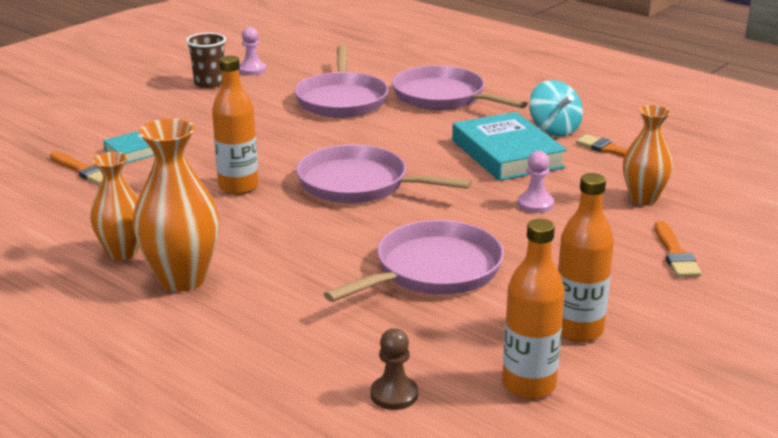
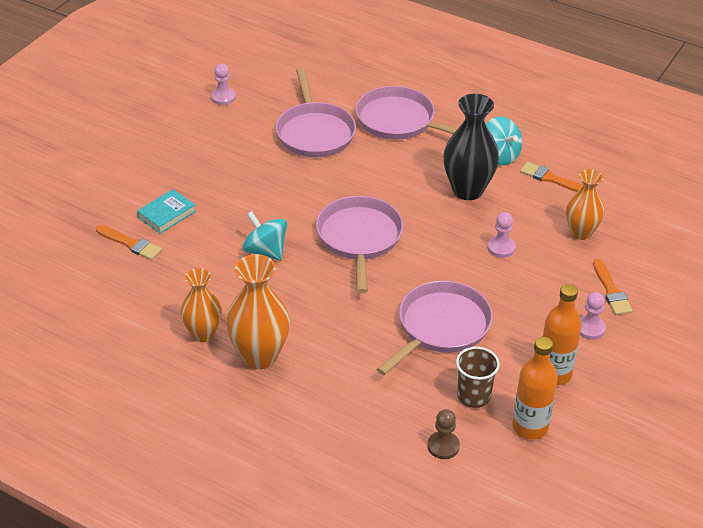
camera: 10 degrees left, 15 degrees up
brown cup [186,33,226,88] -> brown cup moved to [456,347,500,408]
orange bottle [212,55,258,195] -> turquoise spinning top [242,211,287,260]
pink pan [296,144,472,203] -> pink pan turned 75 degrees clockwise [316,196,403,293]
turquoise book [452,112,567,181] -> black vase [443,94,499,200]
none -> pink pawn [580,292,606,339]

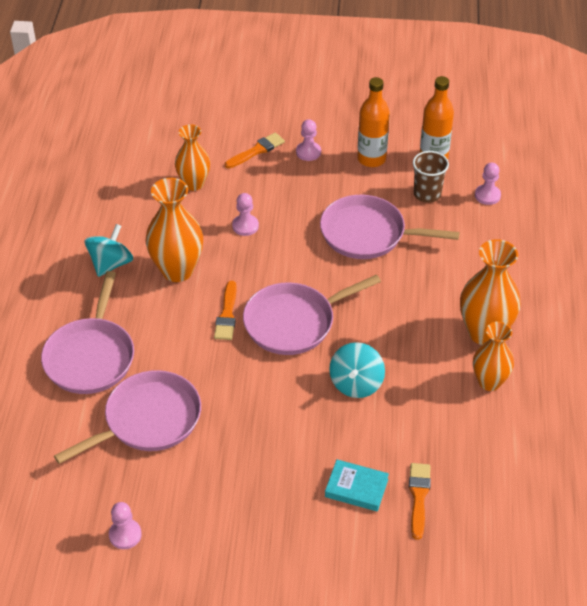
camera: 115 degrees left, 5 degrees up
brown pawn [427,409,460,459] -> pink pawn [475,163,501,205]
black vase [443,94,499,200] -> orange vase [145,178,203,282]
orange brush [520,162,583,192] -> orange brush moved to [214,281,237,340]

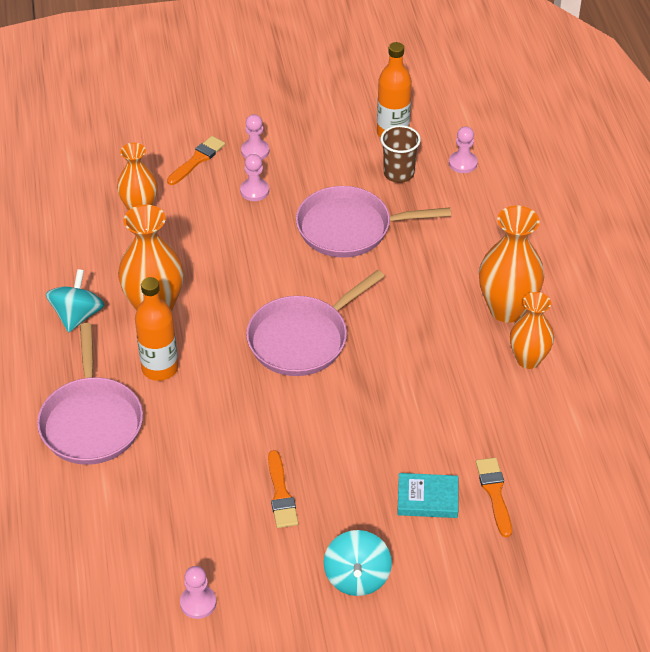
camera: 15 degrees left, 0 degrees up
pink pan [54,370,201,464] -> none
orange brush [214,281,237,340] -> orange brush moved to [268,450,298,528]
pink pawn [232,193,259,236] -> pink pawn moved to [240,154,269,201]
turquoise spinning top [329,342,385,398] -> turquoise spinning top moved to [324,530,392,596]
orange bottle [357,77,390,167] -> orange bottle moved to [135,277,178,381]

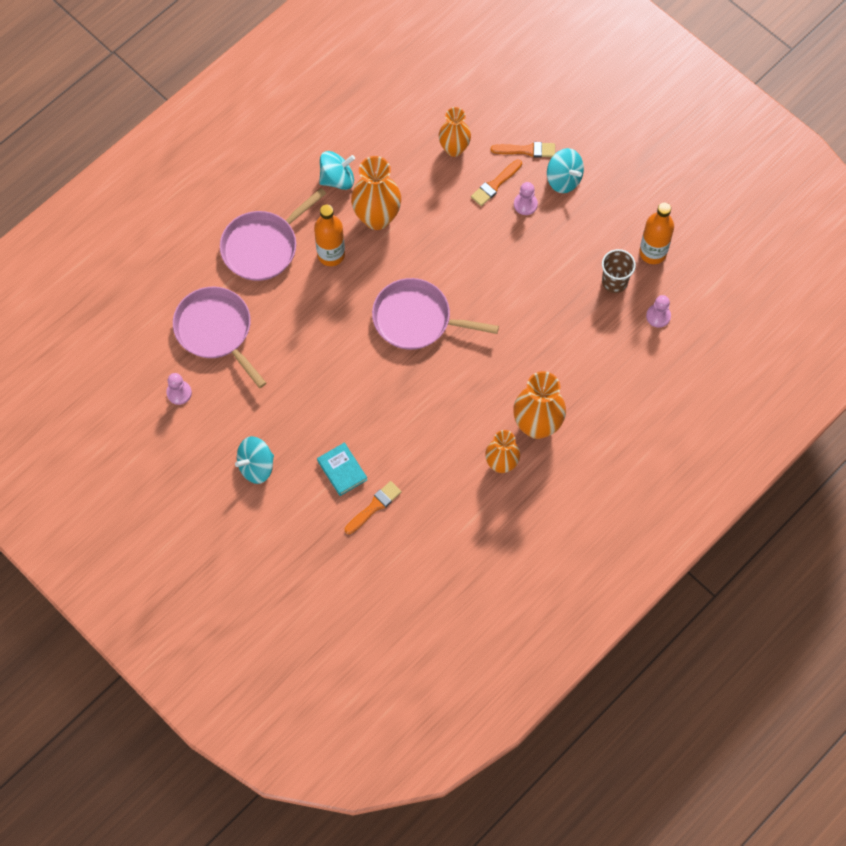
camera: 55 degrees right, 20 degrees up
pink pawn [241,114,269,160] -> turquoise spinning top [547,148,584,193]
orange brush [268,450,298,528] -> orange brush moved to [471,160,522,206]
pink pan [296,186,451,258] -> pink pan moved to [173,287,266,388]

